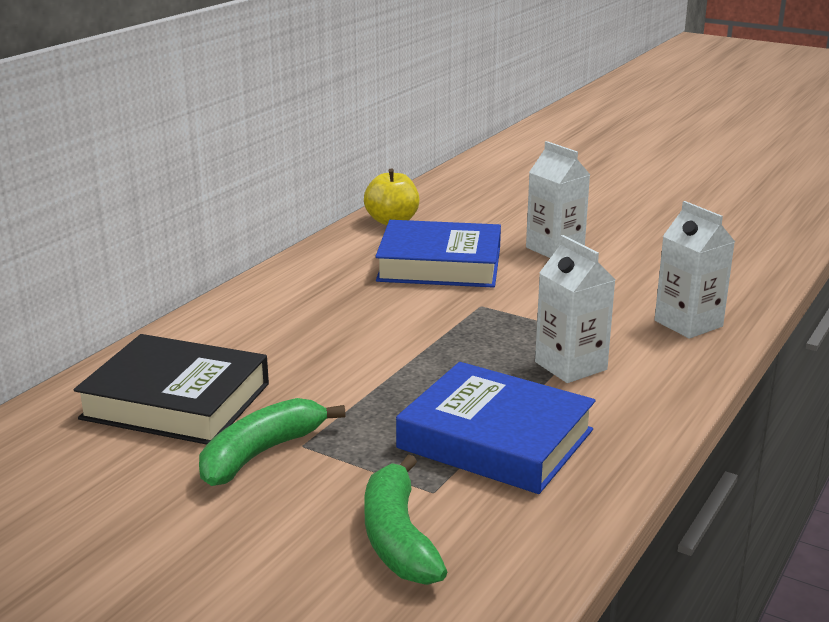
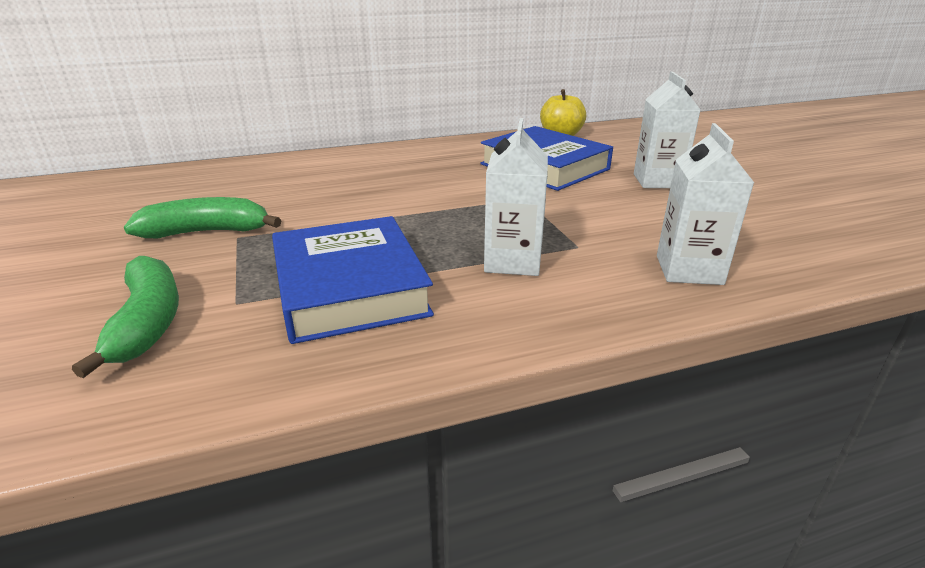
camera: 40 degrees right, 5 degrees up
black book [74,334,269,445] -> none
green banana [364,454,447,585] -> green banana turned 135 degrees clockwise [72,256,179,378]

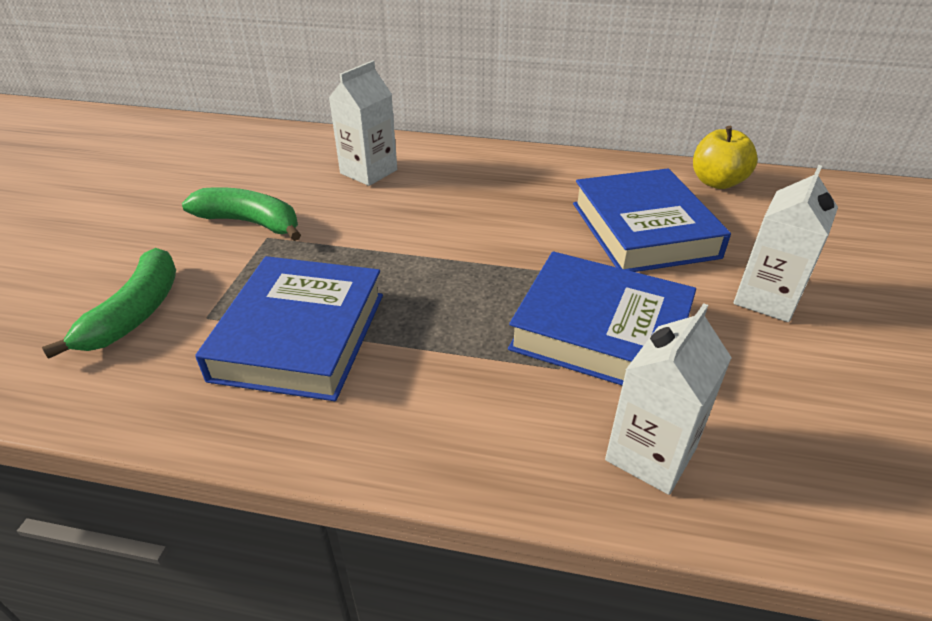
camera: 30 degrees right, 10 degrees up
white carton [484,118,548,276] -> white carton moved to [329,60,397,186]
none -> blue book [508,251,696,385]

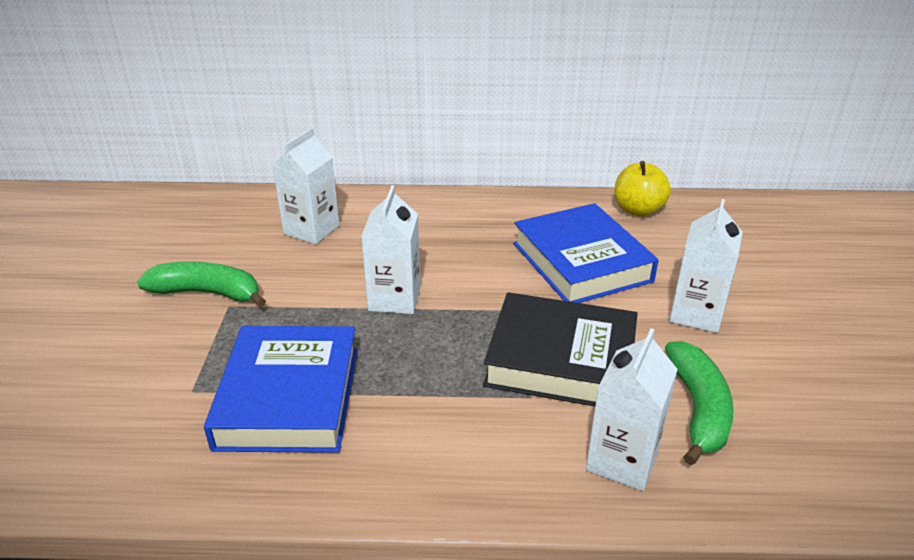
camera: 10 degrees left, 5 degrees down
green banana [42,248,176,359] -> green banana moved to [665,341,734,465]
blue book [508,251,696,385] -> black book [483,292,638,406]
none -> white carton [361,185,420,314]

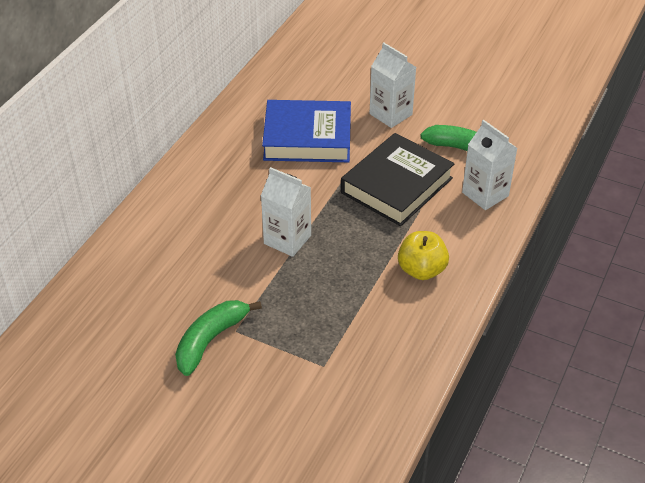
camera: 65 degrees left, 10 degrees up
blue book [204,326,357,453] -> none
white carton [272,128,339,244] -> none
yellow apple [614,161,671,217] -> yellow apple moved to [398,231,449,280]

